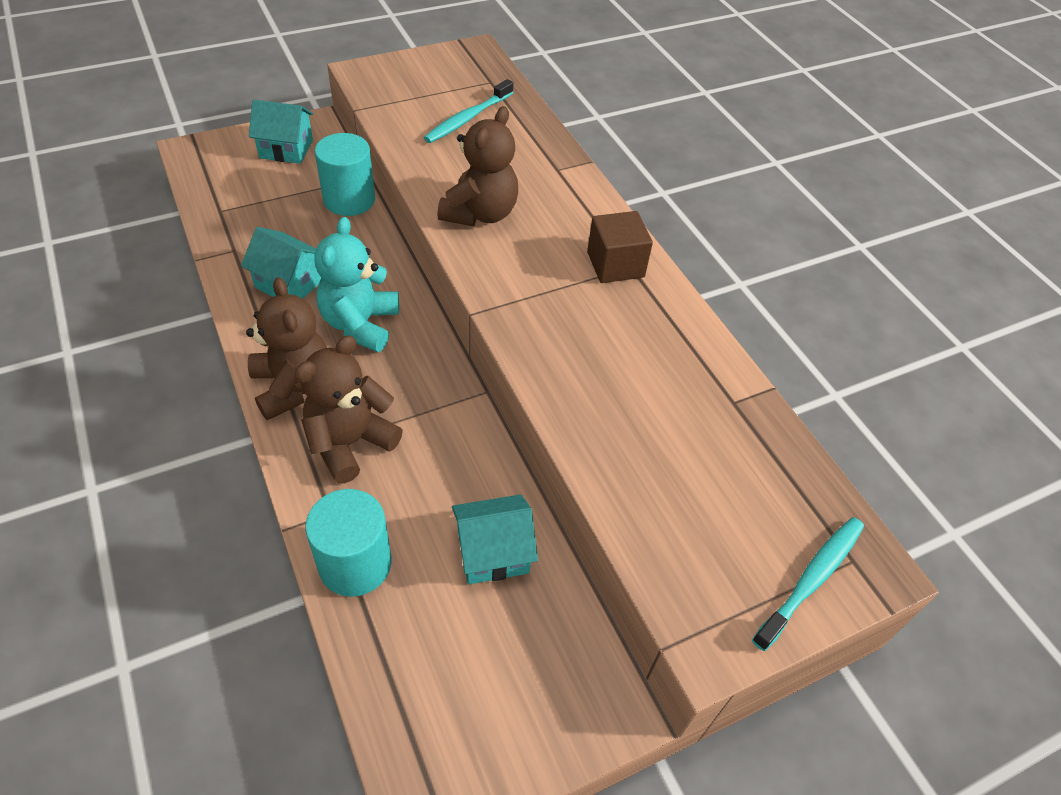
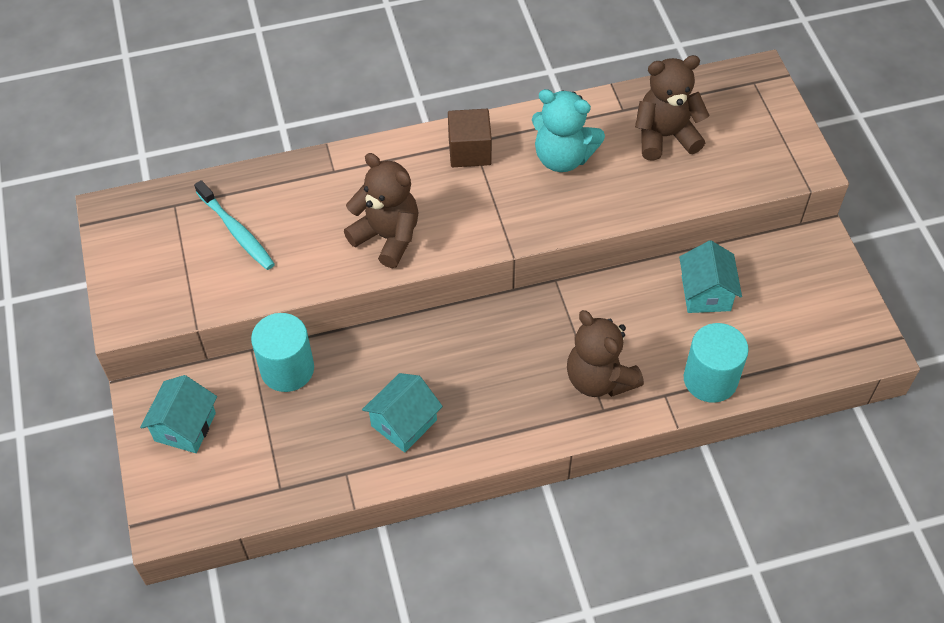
camera: 75 degrees left, 5 degrees up
brown teddy bear [246,277,327,420] -> brown teddy bear moved to [635,55,710,161]
turquoise teddy bear [314,217,399,352] -> turquoise teddy bear moved to [532,89,605,172]
turquoise toothbrush [752,517,864,651] -> none

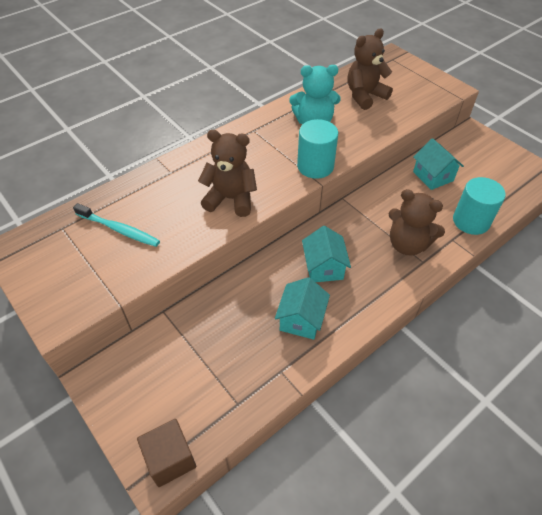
camera: 25 degrees left, 5 degrees down
turquoise house [140,375,217,453] -> turquoise house moved to [302,226,351,282]
turquoise cylinder [251,313,314,392] -> turquoise cylinder moved to [297,119,338,179]
brown cube [448,109,492,167] -> brown cube moved to [137,419,196,487]

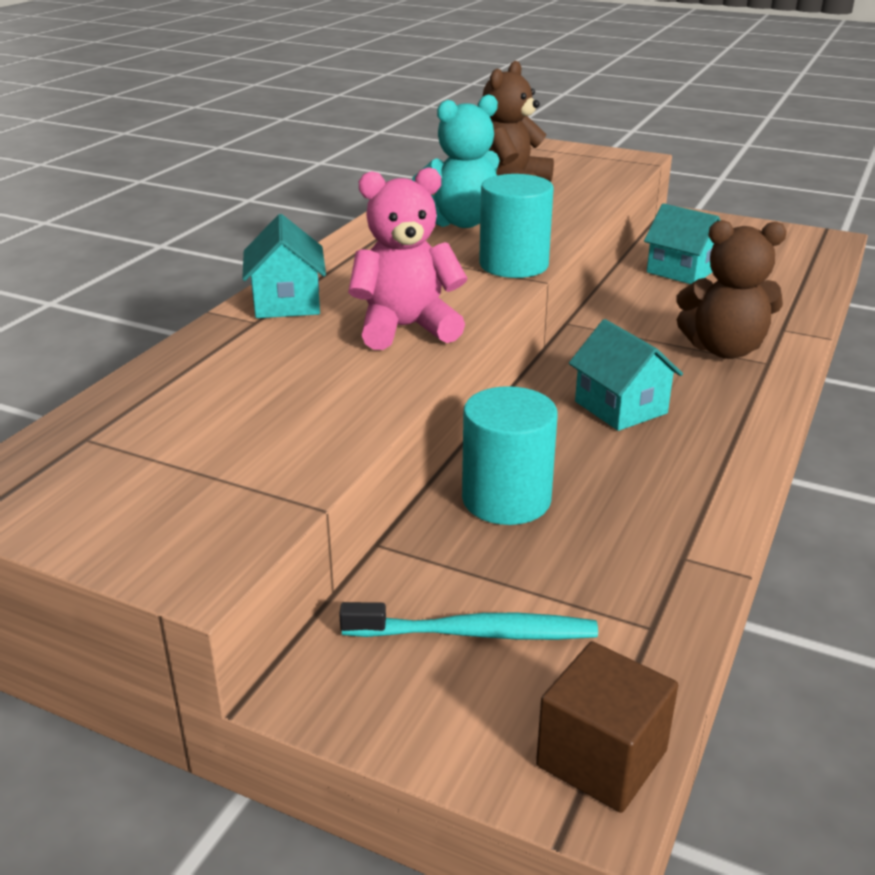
camera: 25 degrees left, 20 degrees down
turquoise toothbrush [73,203,160,247] -> turquoise toothbrush moved to [339,602,598,640]
brown teddy bear [198,130,257,217] -> pink teddy bear [348,167,468,350]
turquoise house [275,277,330,340] -> turquoise house moved to [242,214,326,318]
turquoise cylinder [453,177,506,235] -> turquoise cylinder moved to [462,386,558,525]

